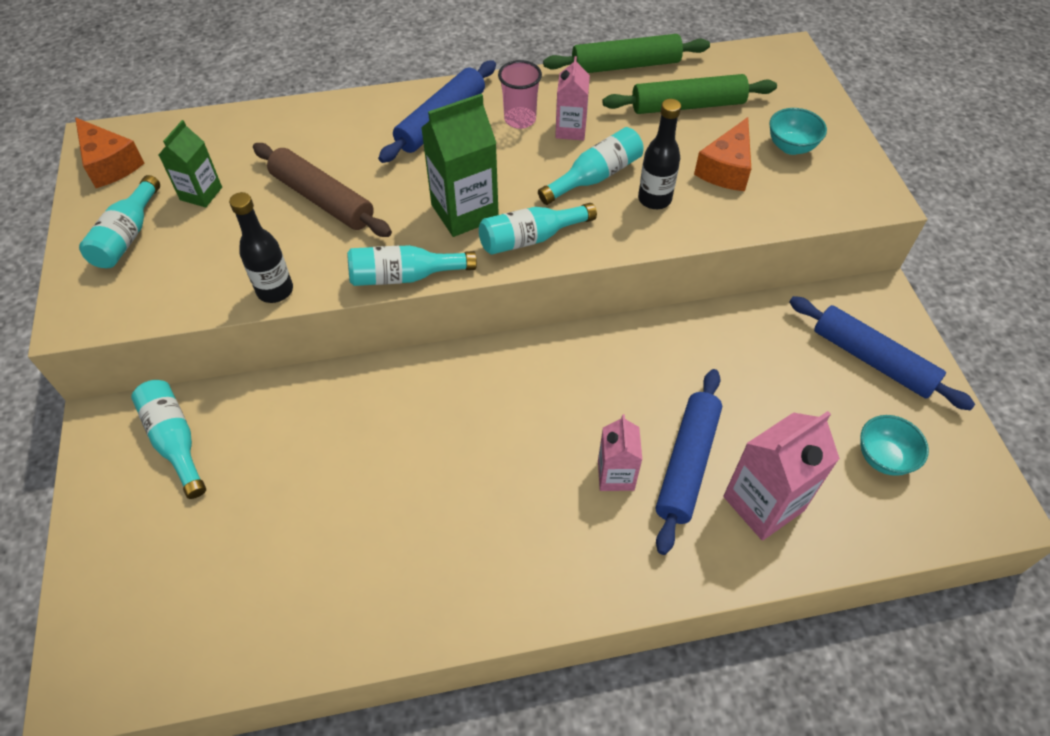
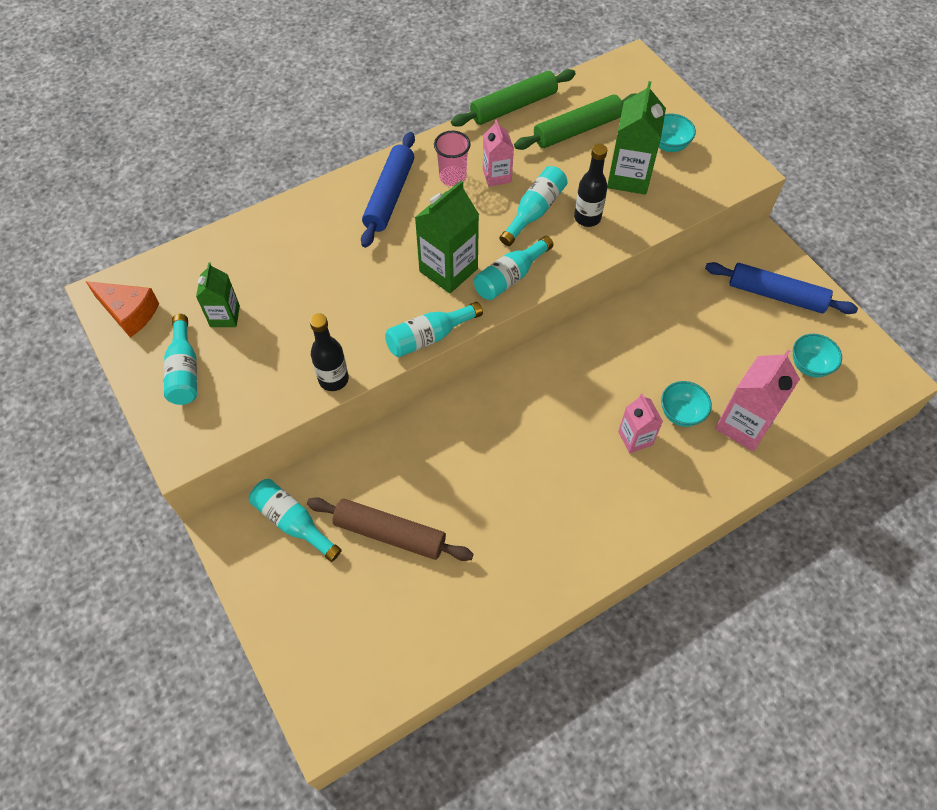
camera: 20 degrees left, 5 degrees up
brown rolling pin [253,143,392,237] -> brown rolling pin moved to [307,498,474,561]
blue rolling pin [656,369,722,555] -> turquoise bowl [661,381,712,427]
orange cheese [694,117,751,191] -> green carton [607,81,666,195]

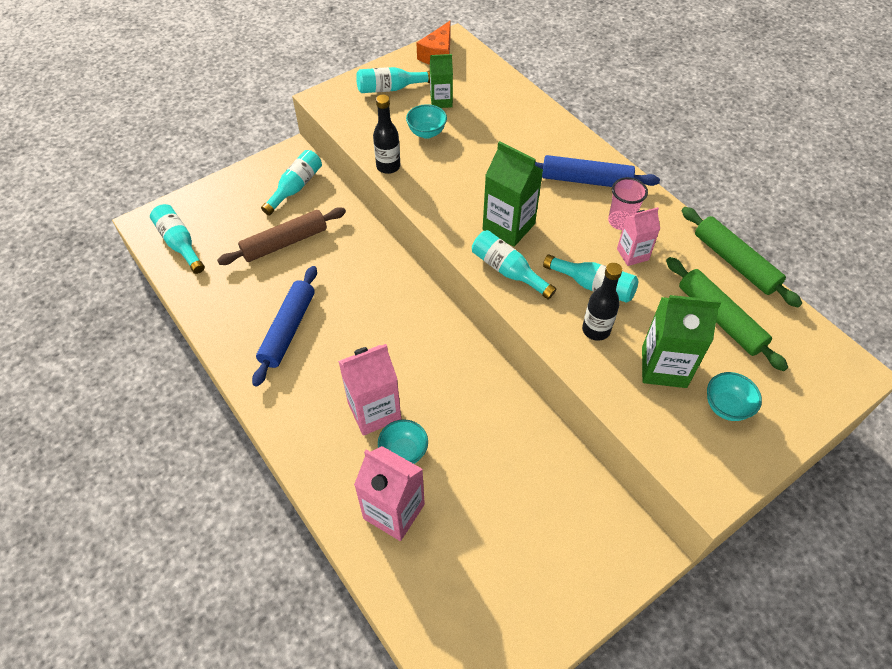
camera: 85 degrees right, 5 degrees down
brown rolling pin [307,498,474,561] -> brown rolling pin turned 45 degrees clockwise [217,207,346,265]
turquoise bottle [385,302,483,357] -> turquoise bottle moved to [150,204,205,274]
pink carton [618,394,663,453] -> pink carton [338,344,401,436], size x1.64
blue rolling pin [705,262,858,314] -> blue rolling pin moved to [252,266,317,387]
turquoise bowl [793,334,842,377] -> turquoise bowl moved to [406,104,447,139]

